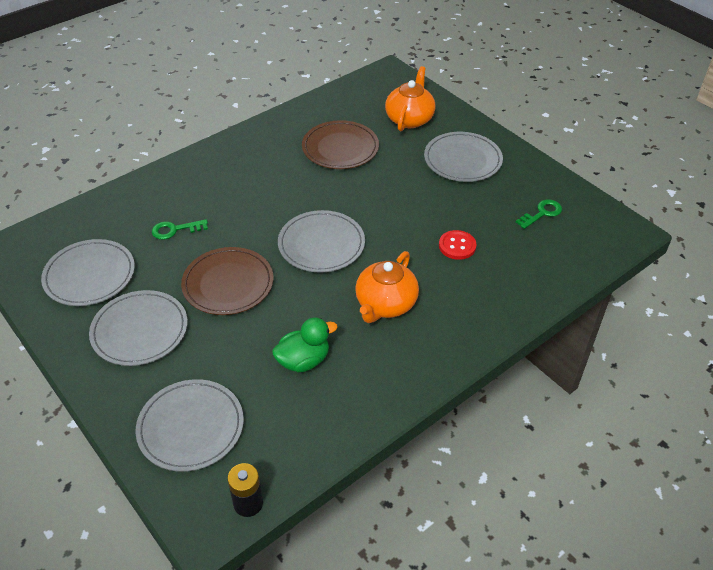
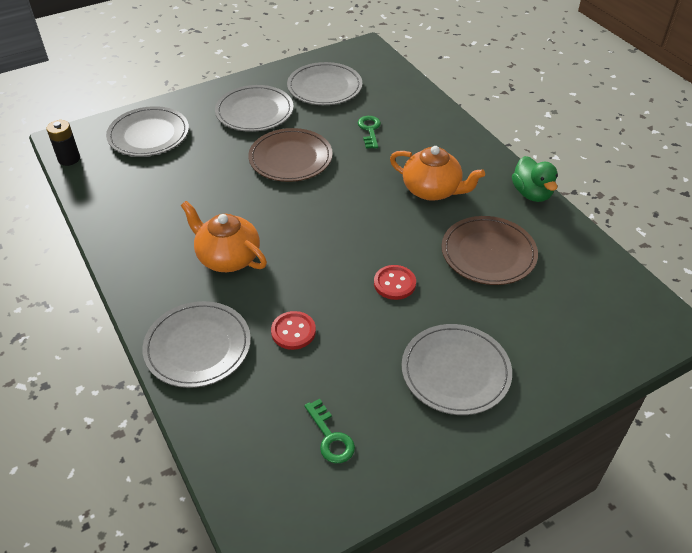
camera: 100 degrees right, 0 degrees up
green duck [272,318,338,372] -> green duck moved to [512,156,558,202]
grey plate [278,210,365,273] -> grey plate moved to [142,301,251,388]
orange teapot [385,66,436,131] -> orange teapot moved to [390,146,485,201]
none -> red button [374,265,416,300]

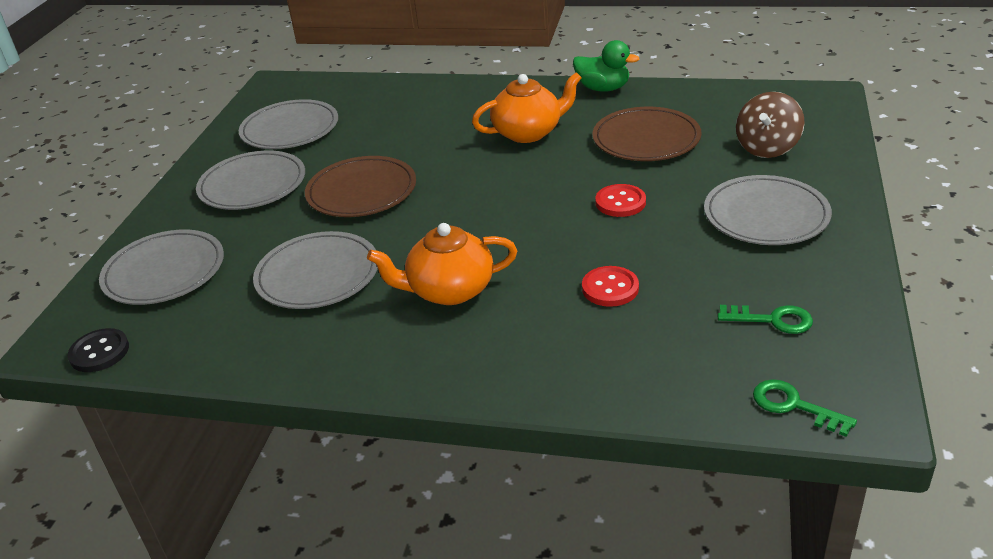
camera: 45 degrees left, 10 degrees down
black battery [46,120,80,166] -> black button [68,328,129,372]
grey plate [142,301,251,388] -> grey plate moved to [253,231,378,309]
green key [358,116,381,149] -> green key moved to [753,379,857,437]
none -> brown spinning top [736,92,805,158]

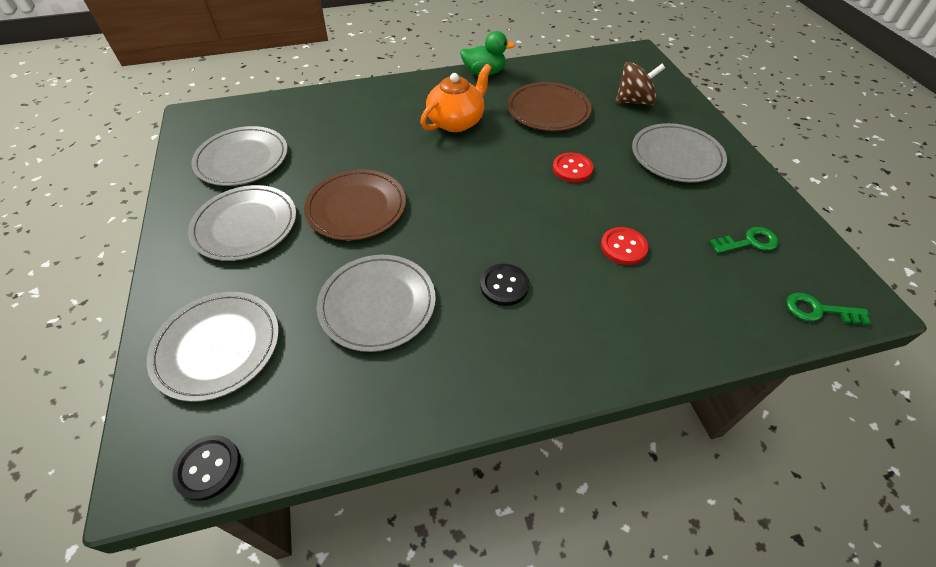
camera: 30 degrees left, 15 degrees up
orange teapot [367,223,517,305] -> black button [480,264,529,306]
brown spinning top [736,92,805,158] -> brown spinning top turned 105 degrees counterclockwise [616,62,665,105]

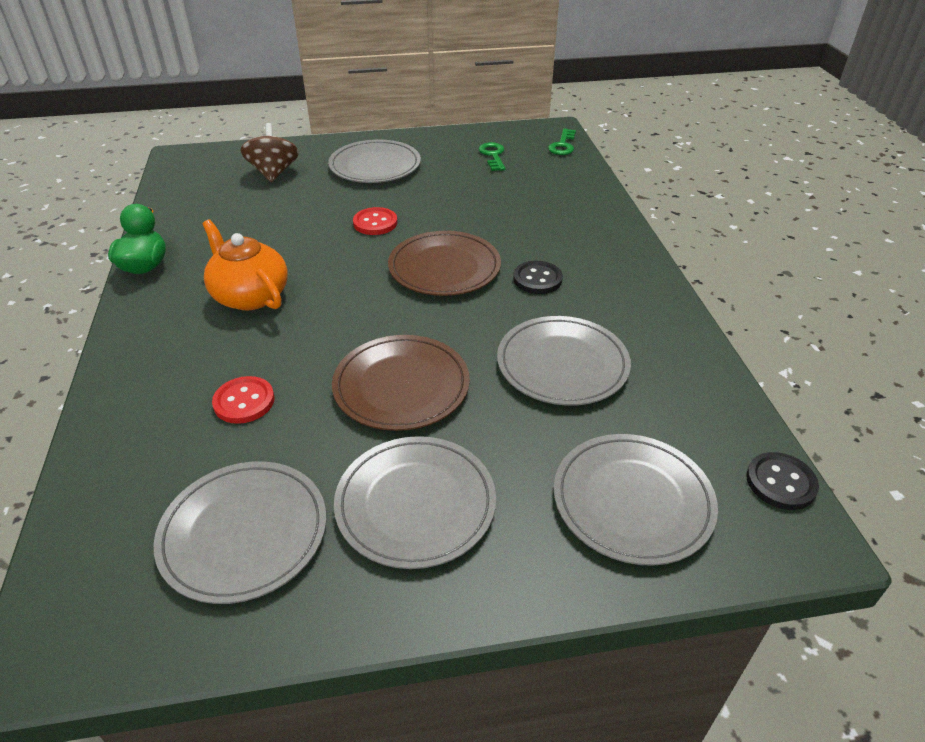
camera: 85 degrees left, 10 degrees down
brown plate [507,82,592,131] -> brown plate moved to [388,231,501,296]
red button [601,227,648,265] -> red button moved to [212,376,275,424]

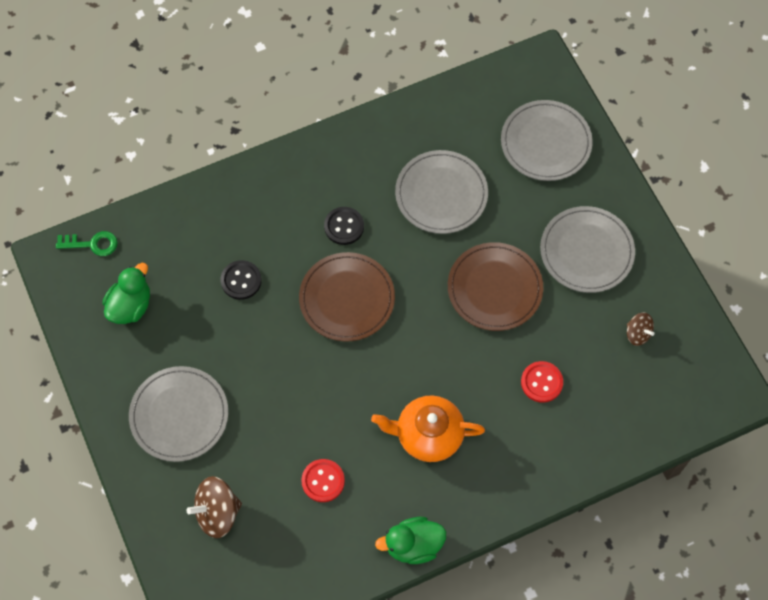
camera: 105 degrees left, 25 degrees up
grey plate [154,461,326,604] -> brown spinning top [627,313,654,346]
orange teapot [203,220,288,310] -> orange teapot turned 60 degrees clockwise [371,395,485,462]
red button [353,207,397,235] -> red button moved to [301,459,345,502]
green key [479,142,505,171] -> green duck [103,263,150,324]
black button [746,452,819,510] -> black button moved to [221,260,262,300]

